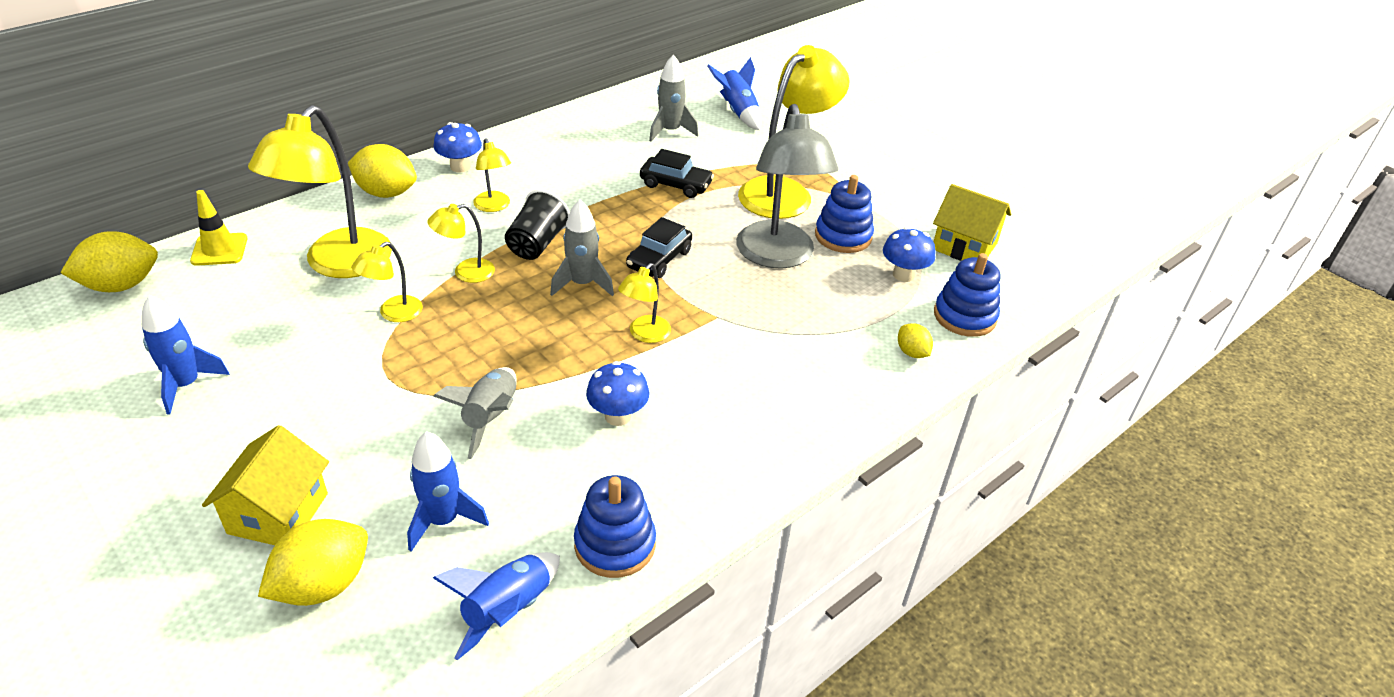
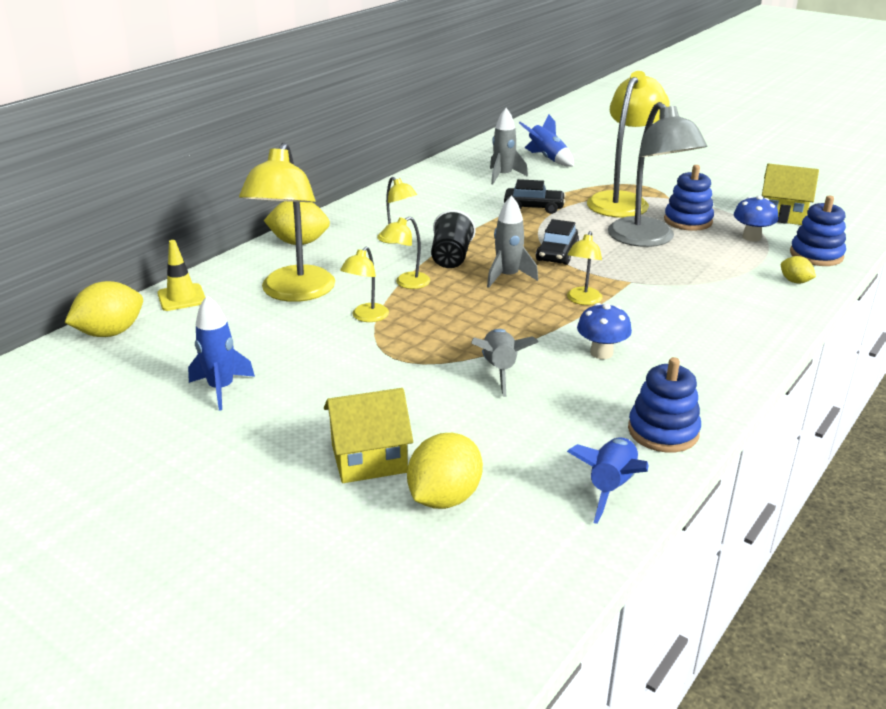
camera: 10 degrees left, 10 degrees down
yellow house [202,425,329,545] -> yellow house turned 75 degrees clockwise [324,388,413,483]
blue rocket [407,431,489,552] -> none
blue mushroom [433,122,482,173] -> none

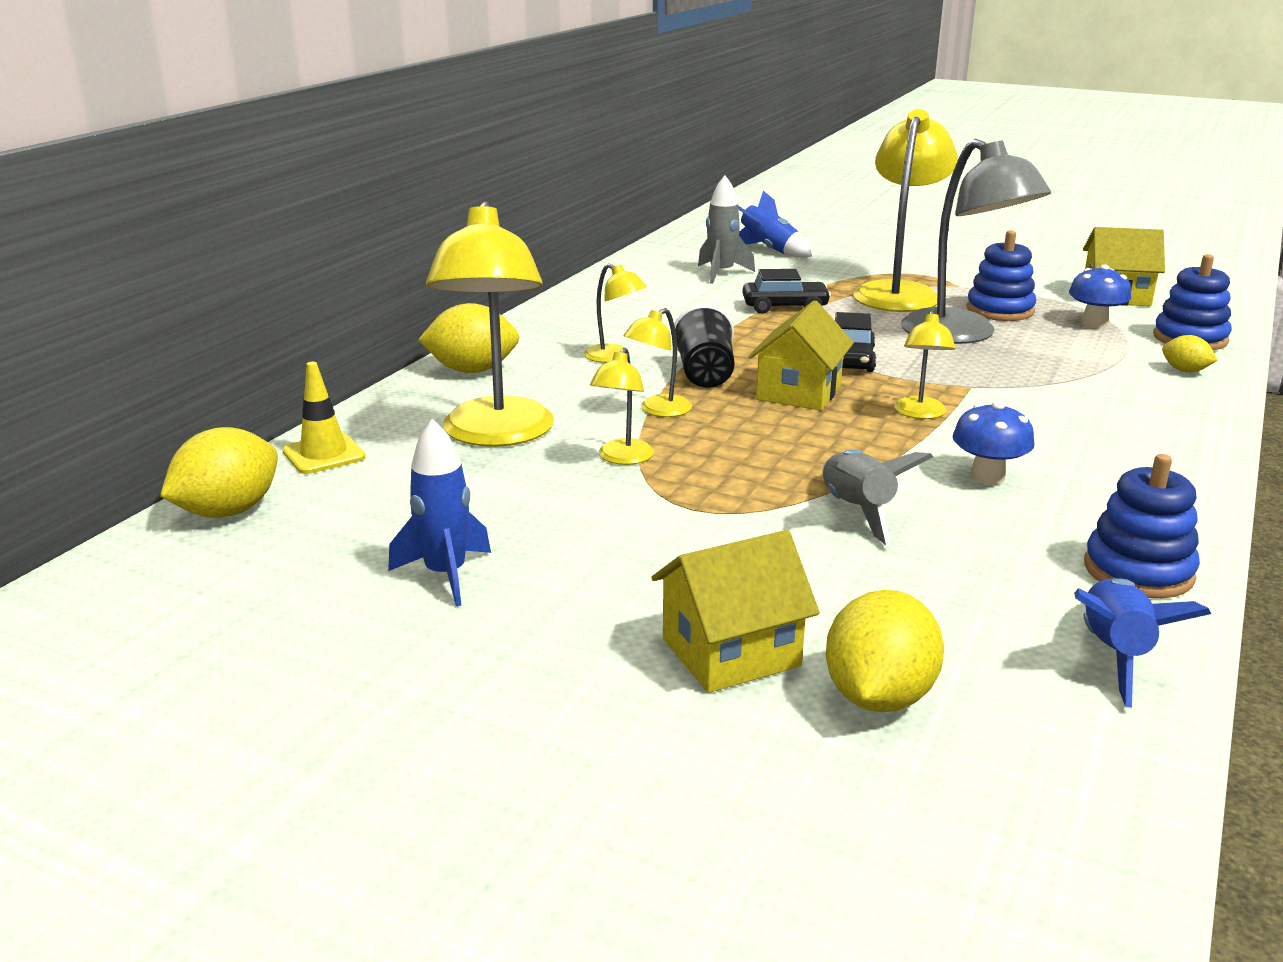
camera: 10 degrees left, 5 degrees down
grey rocket [487,195,538,288] -> yellow house [748,300,854,410]

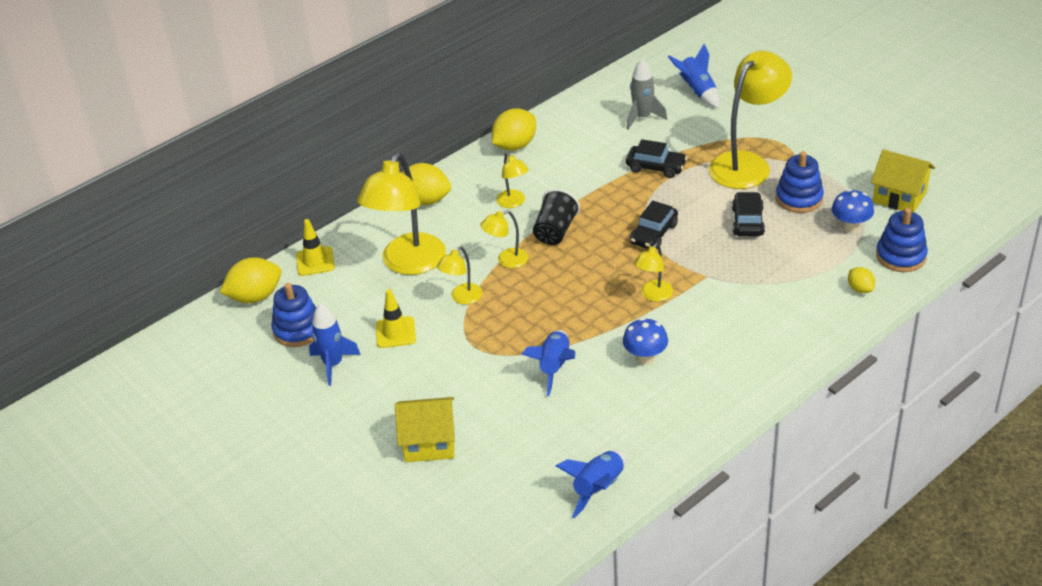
camera: 25 degrees right, 15 degrees up
yellow house [748,300,854,410] -> none
grey rocket [822,450,933,545] -> blue rocket [521,330,575,396]
yellow lemon [826,590,944,712] -> yellow lemon moved to [492,109,536,150]
grey lamp [901,139,1051,344] -> black car [732,192,765,236]
blue stacking toy [1084,454,1200,598] -> blue stacking toy moved to [271,283,316,347]
none -> yellow traffic cone [376,289,416,348]

